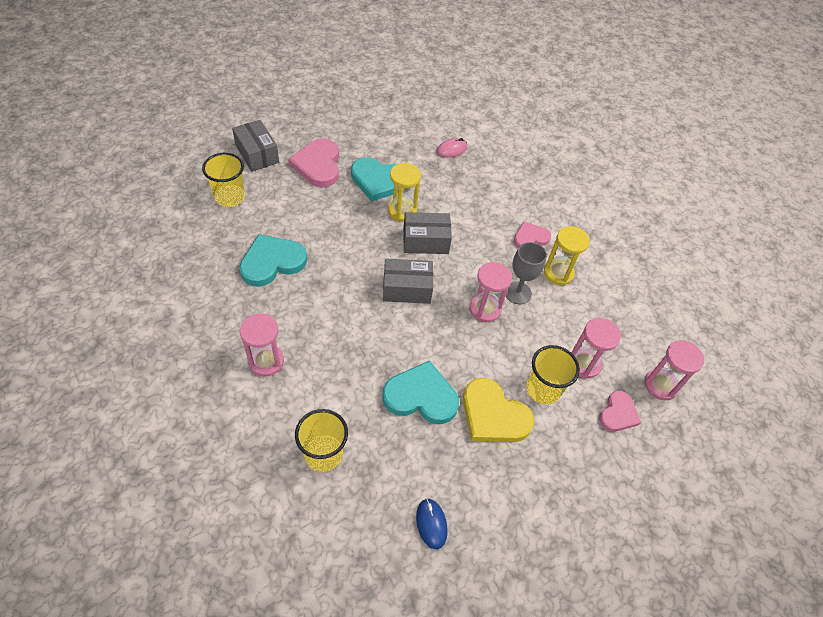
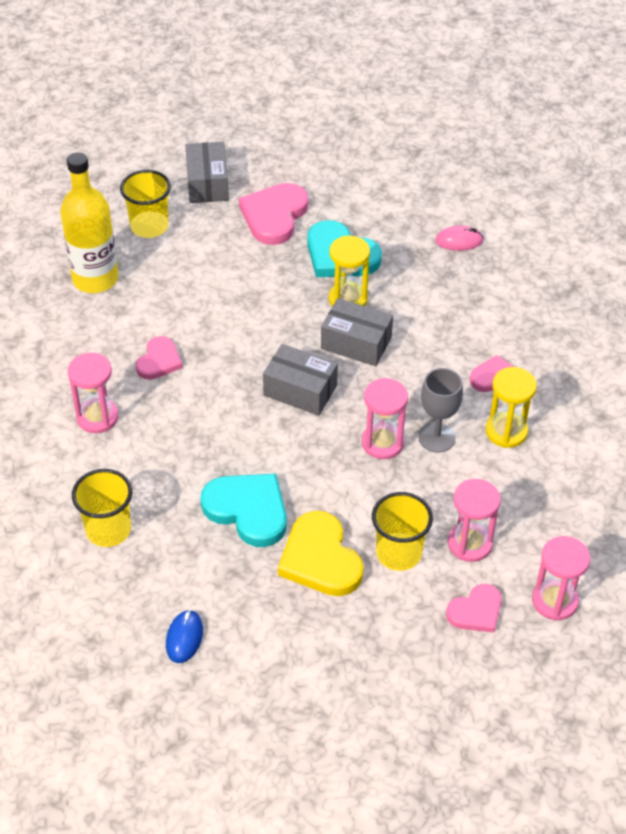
camera: 30 degrees right, 5 degrees down
turquoise heart [239,234,307,287] -> none
none -> yellow bottle [60,152,118,293]
none -> pink heart [136,336,183,380]

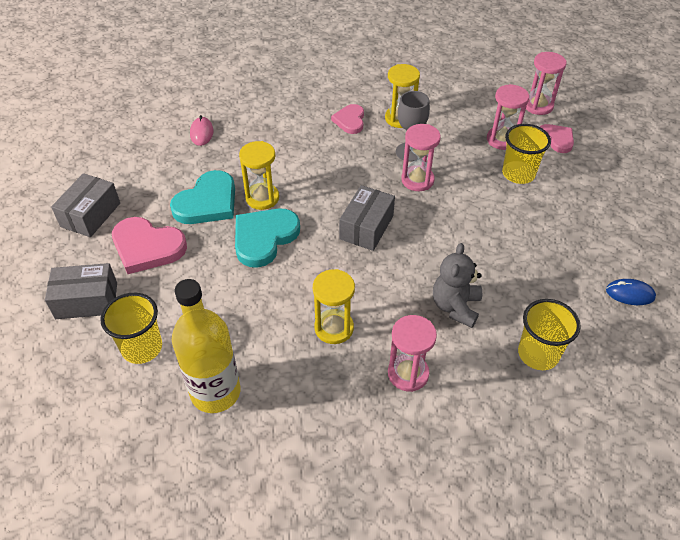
camera: 90 degrees left, 0 degrees up
pink heart [136,336,183,380] -> yellow hourglass [313,269,355,344]
turquoise heart [200,474,287,547] -> turquoise heart moved to [235,209,300,268]
yellow heart [278,511,364,596] -> none
grey box [321,298,393,366] -> grey box moved to [51,173,120,237]
none -> grey teddy bear [433,243,482,328]

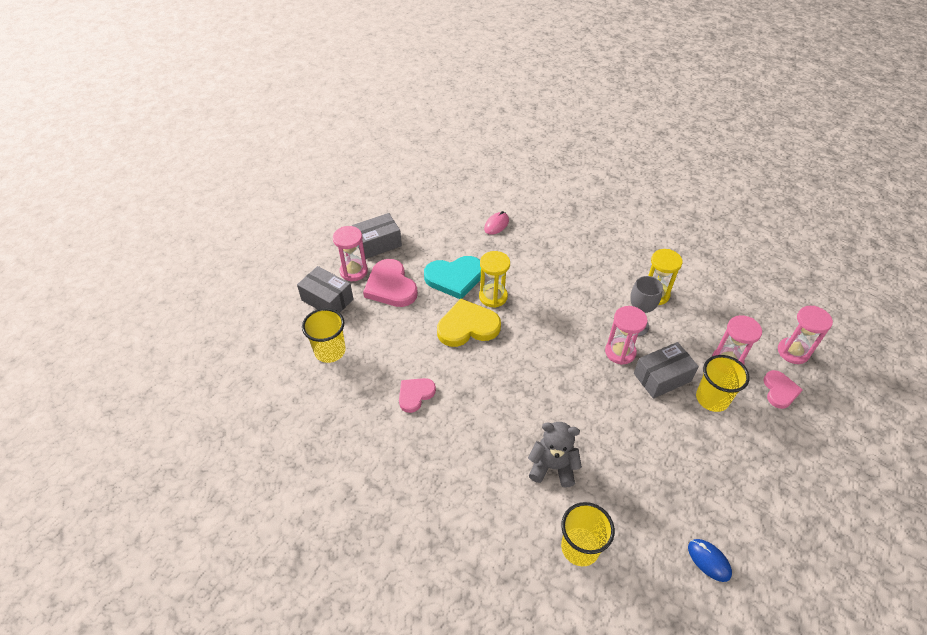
camera: 40 degrees right, 0 degrees up
yellow bottle [172,279,240,413] -> none
turquoise heart [235,209,300,268] -> yellow heart [437,299,501,347]
yellow hourglass [313,269,355,344] -> none
pink heart [331,104,364,134] -> pink heart moved to [399,378,436,413]
grey box [339,185,395,251] -> grey box moved to [634,342,699,399]
pink hourglass [388,315,437,392] -> pink hourglass moved to [333,226,368,281]
grey teddy bear [433,243,482,328] -> grey teddy bear turned 45 degrees clockwise [528,422,582,488]

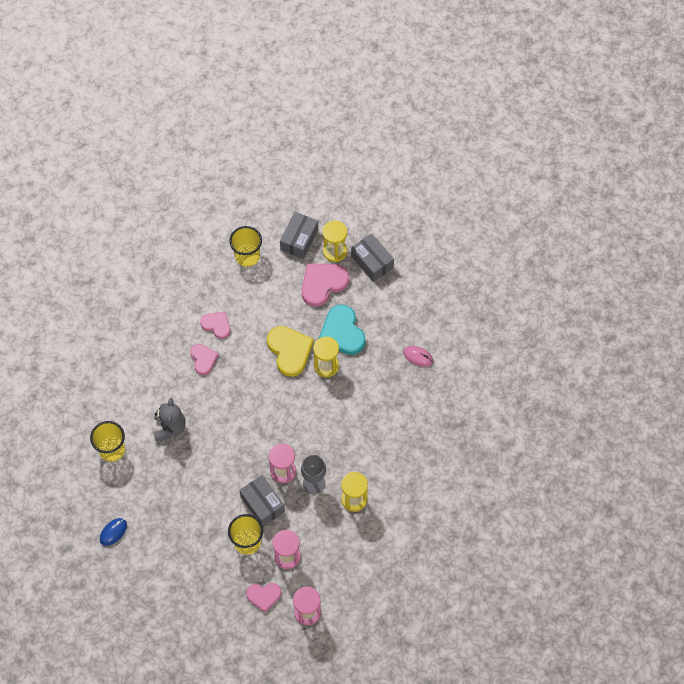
camera: 80 degrees right, 15 degrees up
pink hourglass [333,226,368,281] -> yellow hourglass [323,220,347,262]
none -> pink heart [190,344,219,375]

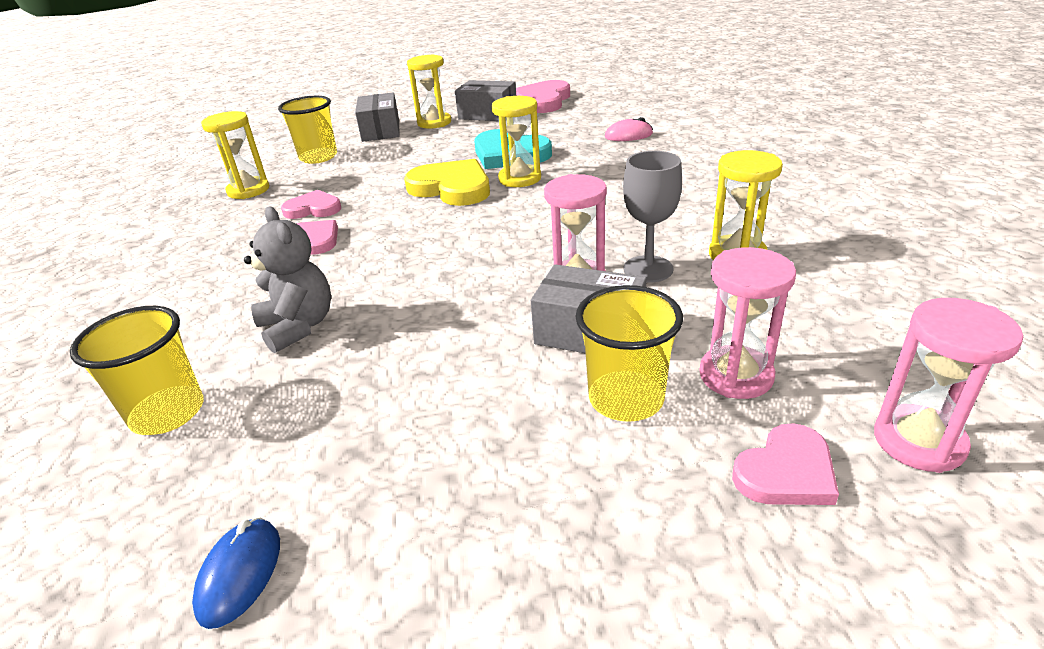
camera: 30 degrees left, 30 degrees down
pink heart [302,263,349,307] -> pink heart moved to [516,80,570,113]
none -> yellow hourglass [201,111,269,199]

